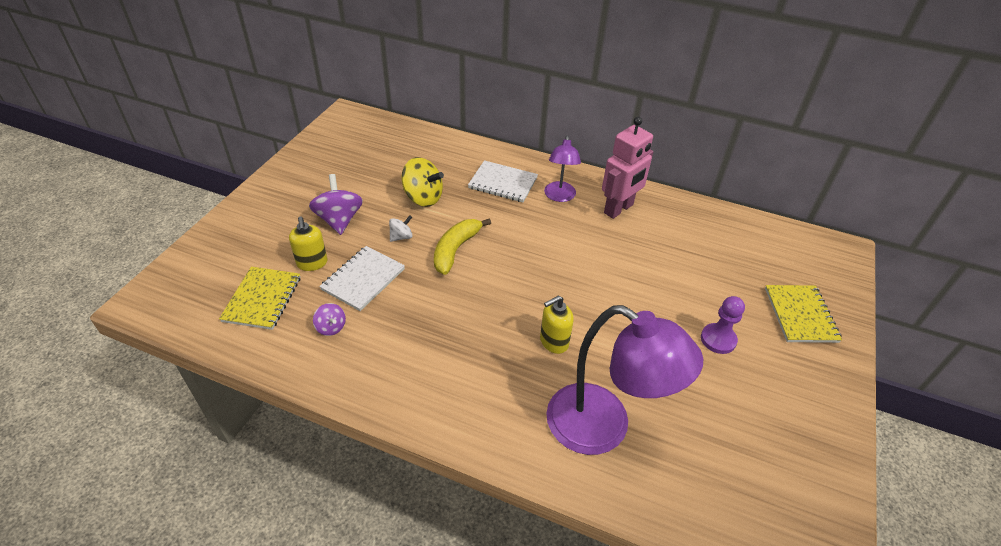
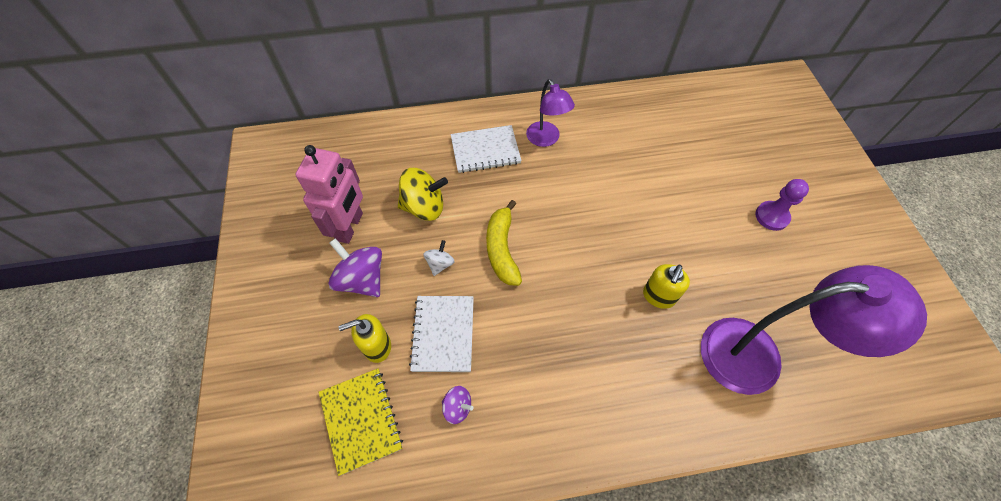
camera: 30 degrees left, 15 degrees up
yellow soap dispenser [289,217,327,271] -> yellow soap dispenser turned 120 degrees clockwise [338,314,391,363]
pink robot [602,117,653,219] -> pink robot moved to [295,145,363,244]
yellow notebook [765,285,842,343] -> none

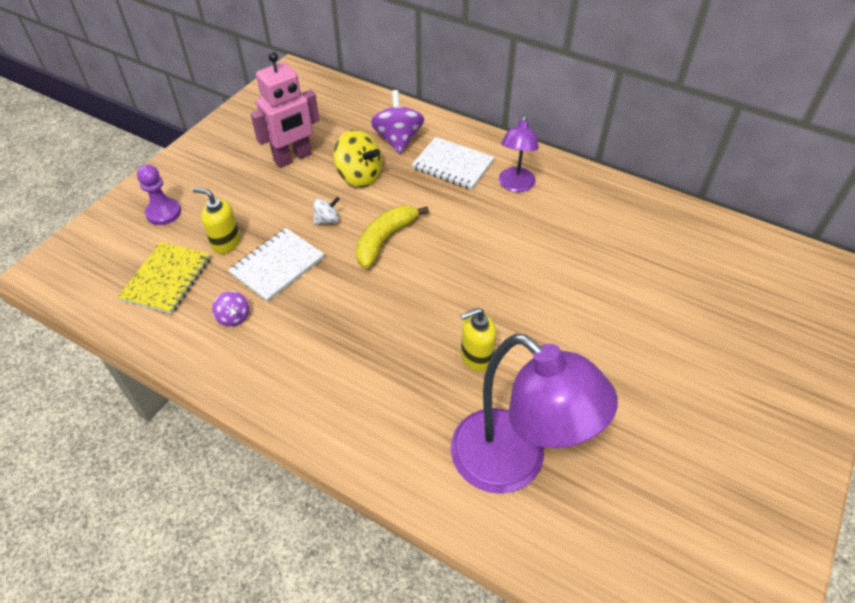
camera: 40 degrees right, 10 degrees down
purple spinning top [328,238,382,297] -> purple spinning top moved to [370,90,424,154]
purple pawn [755,179,809,231] -> purple pawn moved to [137,165,181,225]

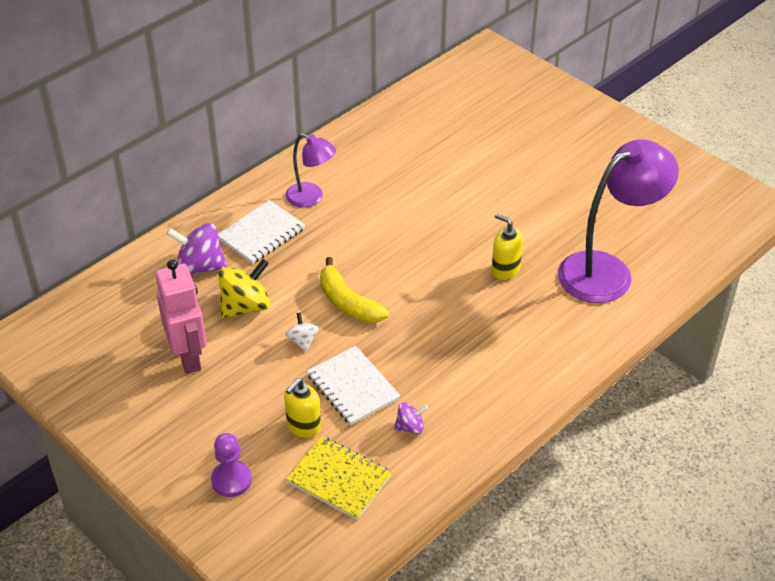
camera: 75 degrees left, 5 degrees down
yellow soap dispenser [460,308,496,372] -> yellow soap dispenser turned 135 degrees clockwise [492,213,523,280]

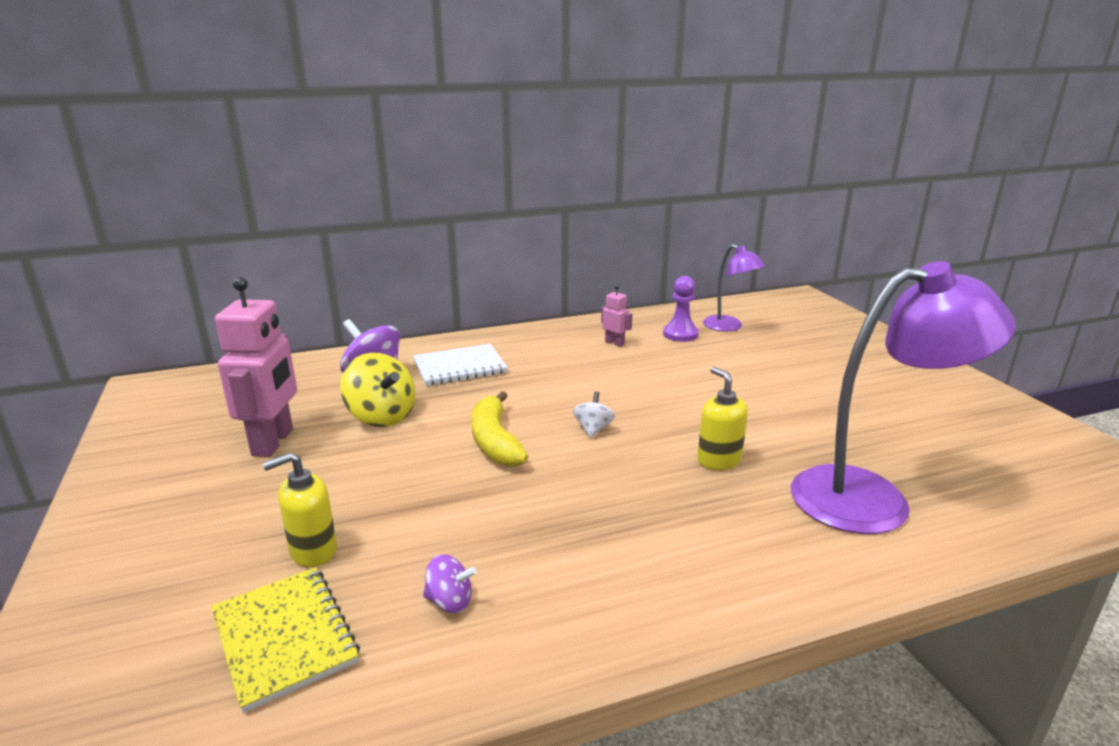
camera: 25 degrees right, 20 degrees down
purple pawn [211,433,252,497] -> purple pawn moved to [663,276,699,342]
yellow spinning top [218,259,270,319] -> yellow spinning top turned 60 degrees clockwise [340,353,415,427]
purple lamp [285,133,336,208] -> purple lamp moved to [703,244,765,331]
white spinning top [285,313,319,352] -> white spinning top moved to [573,392,615,438]
white notebook [307,346,400,425] -> none
none -> pink robot [601,285,632,347]

